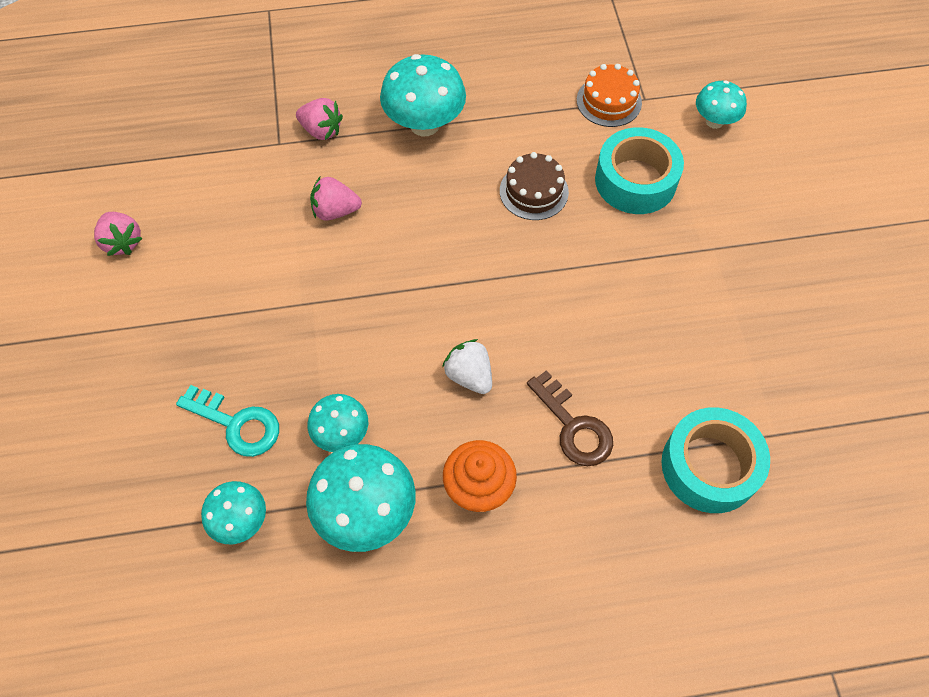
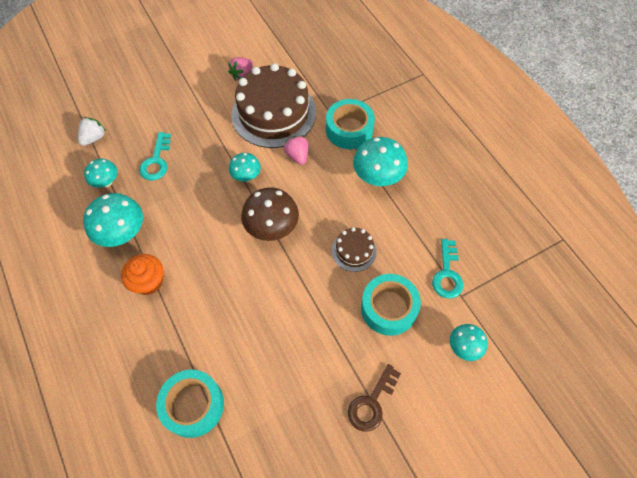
camera: 70 degrees right, 0 degrees up
pink strawberry [296,98,343,140] -> turquoise tape [326,99,375,149]
turquoise mushroom [307,394,368,452] -> turquoise mushroom moved to [229,153,261,181]
white strawberry [442,339,492,394] -> white strawberry moved to [78,117,106,146]
brown key [527,370,613,466] -> brown key moved to [348,364,401,432]
orange cake [577,64,642,127] -> turquoise key [432,239,463,299]
none -> brown cake [231,63,316,148]
none -> brown mushroom [241,187,299,241]

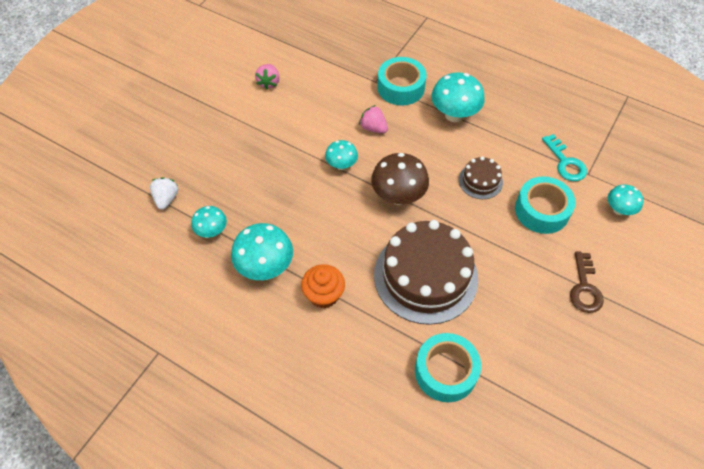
camera: 30 degrees left, 5 degrees down
turquoise key [139,132,171,181] -> none
brown cake [231,63,316,148] -> brown cake moved to [374,220,478,325]

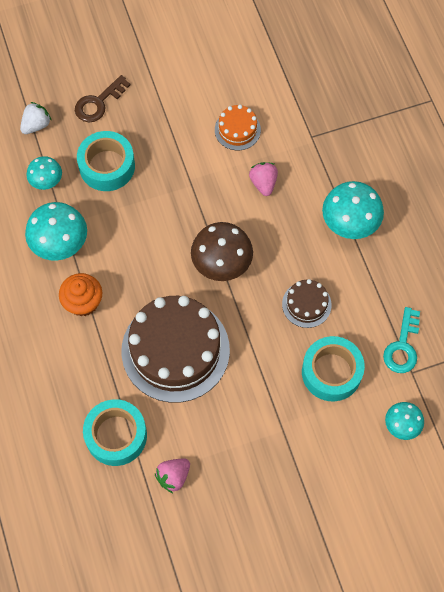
camera: 40 degrees right, 10 degrees up
pink strawberry [255,64,280,90] -> pink strawberry moved to [155,458,190,493]
turquoise mushroom [325,140,358,170] -> none
turquoise tape [377,57,427,106] -> turquoise tape moved to [77,131,135,191]
brown key [570,252,604,313] -> brown key moved to [75,75,131,122]
none -> orange cake [215,105,261,150]

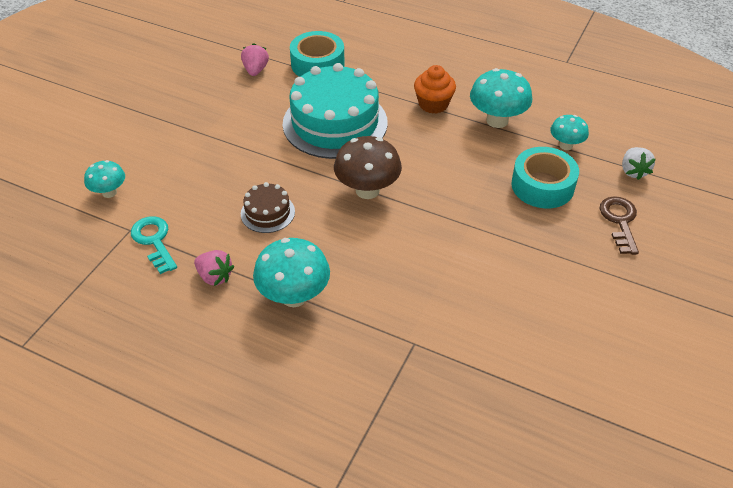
camera: 135 degrees right, 20 degrees down
brown cake [121,296,230,403] -> turquoise cake [283,63,388,159]
orange cake [215,105,261,150] -> none
pink strawberry [249,162,278,196] -> pink strawberry moved to [194,250,234,286]
turquoise tape [302,336,365,401] -> none

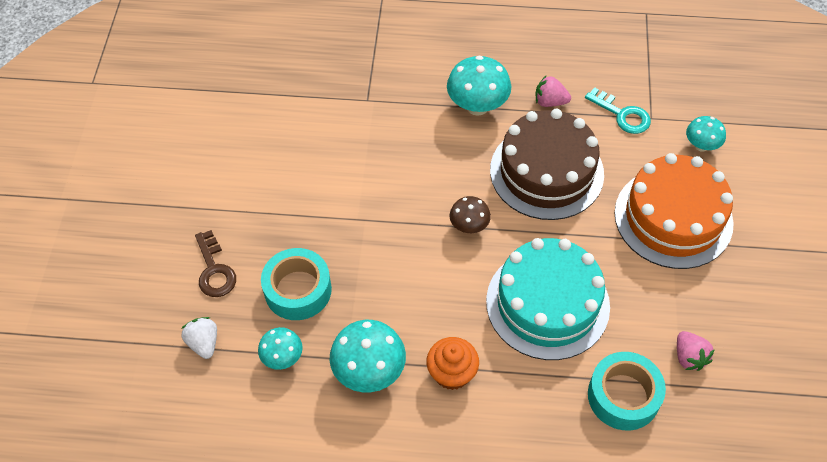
camera: 160 degrees right, 10 degrees up
brown cake [241,182,295,233] -> brown cake [490,109,604,220], size x2.16
brown mushroom [334,136,402,199] -> brown mushroom [450,196,491,233], size x0.60
none -> orange cake [614,153,734,269]

